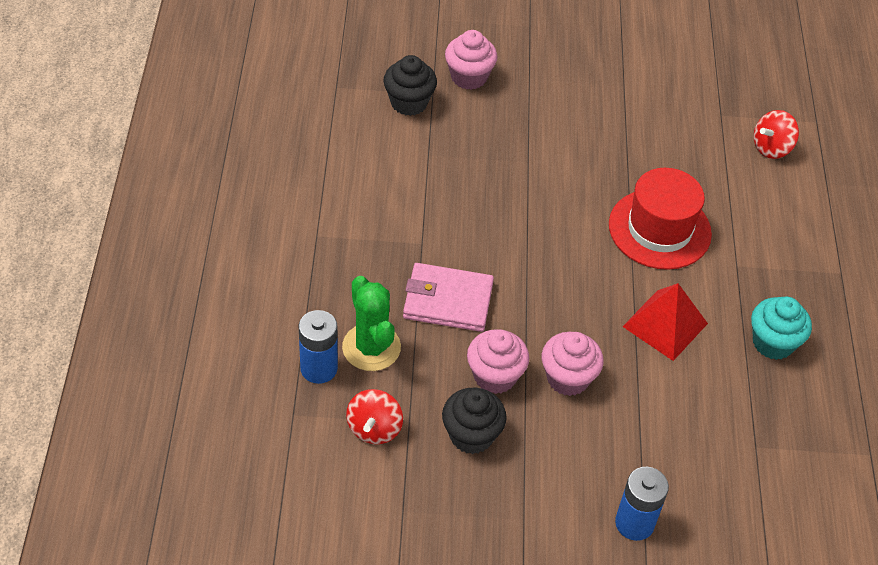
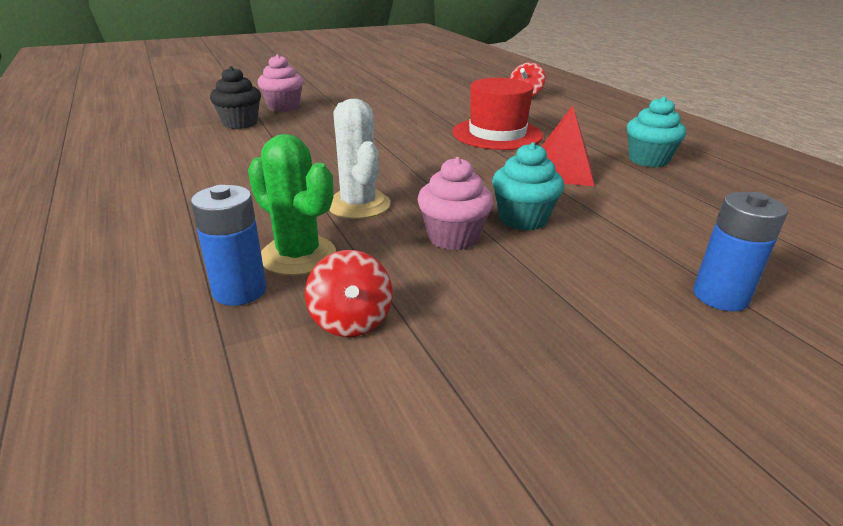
camera: 25 degrees left, 20 degrees down
pink wallet [403,263,494,332] -> white cactus [329,99,390,219]
black cupcake [442,388,507,454] -> none
pink cupcake [542,332,604,396] -> turquoise cupcake [492,142,564,231]

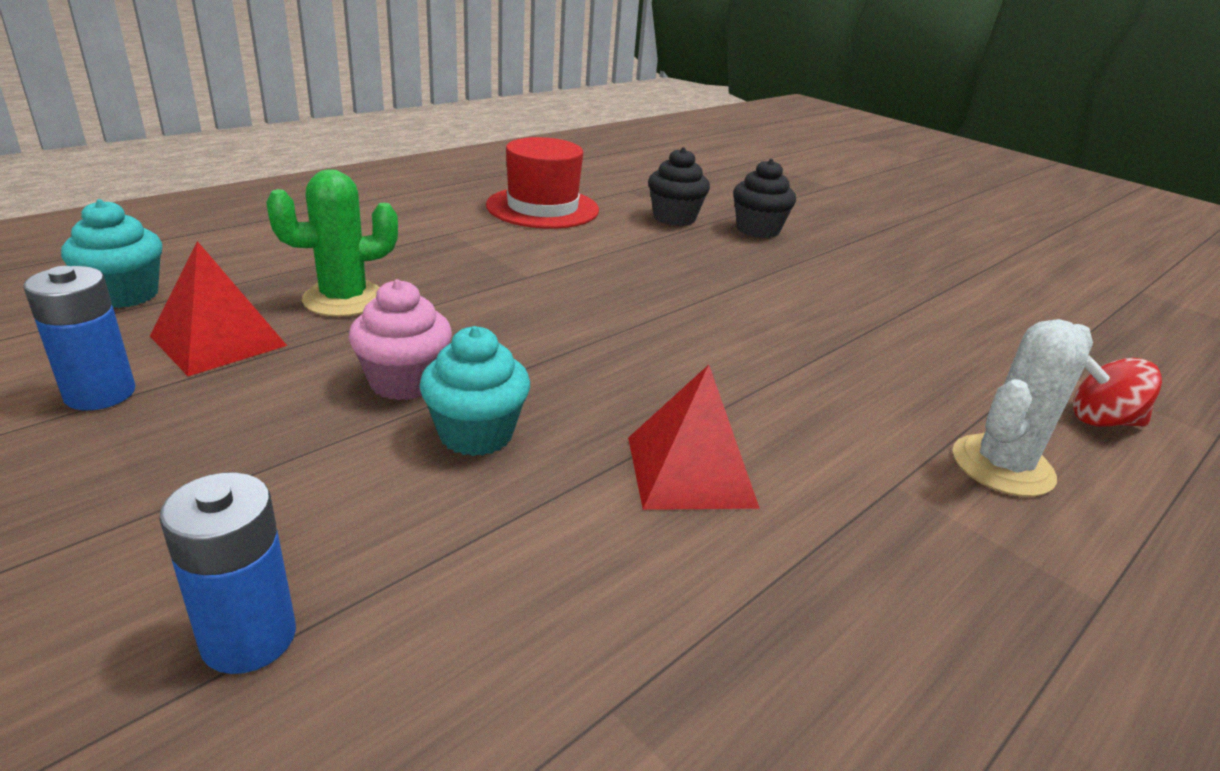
camera: 70 degrees right, 0 degrees up
blue battery [191,185,266,306] -> blue battery moved to [23,266,135,410]
green cactus [248,134,336,275] -> green cactus turned 45 degrees clockwise [266,169,398,317]
pink cupcake [258,54,303,112] -> black cupcake [733,159,796,238]
red spinning top [305,250,393,337] -> red pyramid [150,241,287,376]
white cactus [329,99,390,219] -> white cactus moved to [953,319,1093,497]
red hat [452,78,543,150] -> red hat moved to [486,137,599,229]
turquoise cupcake [627,96,686,167] -> turquoise cupcake moved to [61,199,162,308]

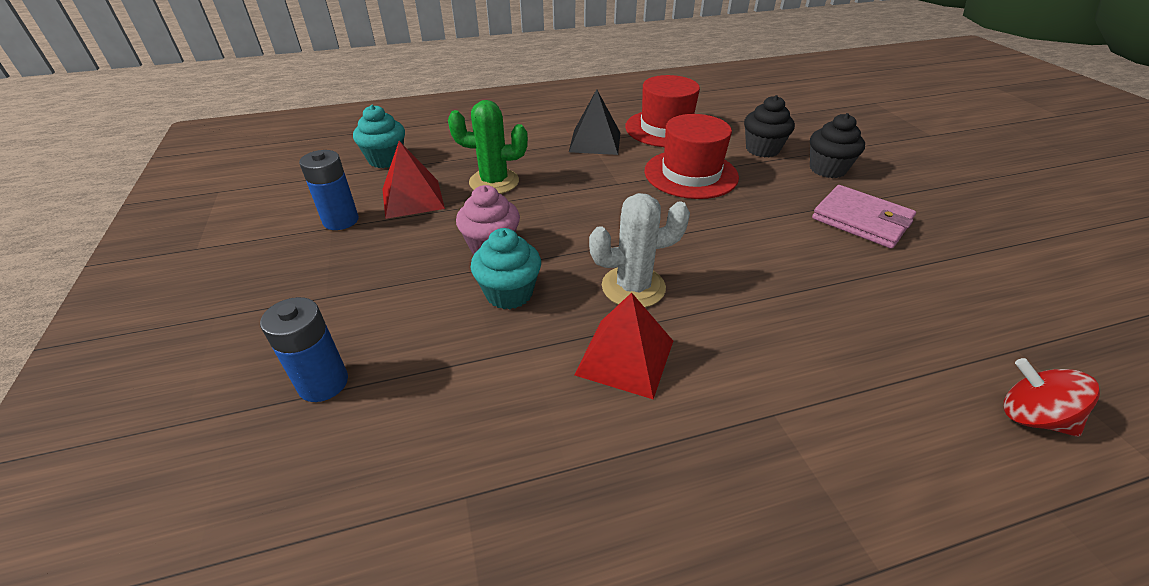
camera: 30 degrees right, 10 degrees up
white cactus [953,319,1093,497] -> white cactus moved to [589,193,690,307]
none -> black pyramid [569,89,620,155]
none -> red hat [644,114,739,199]
none -> pink wallet [812,185,916,249]

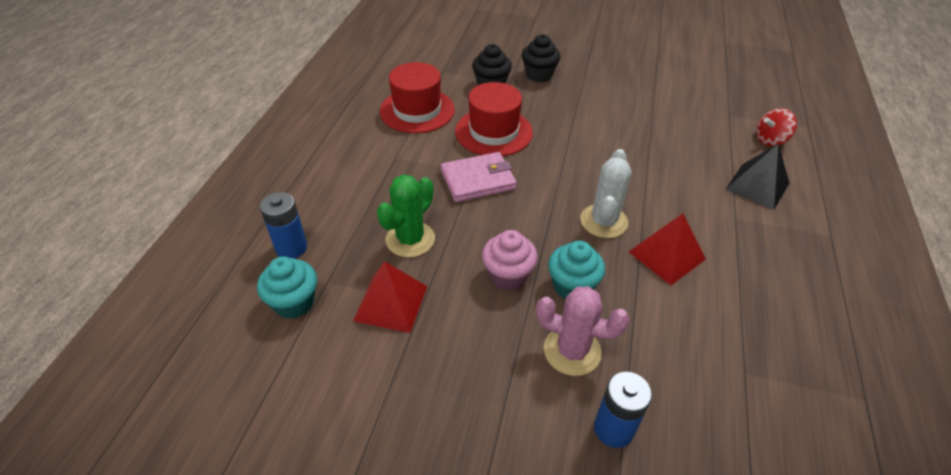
camera: 60 degrees left, 5 degrees up
blue battery [299,150,359,230] -> blue battery moved to [260,192,307,259]
black pyramid [569,89,620,155] -> black pyramid moved to [726,144,789,210]
pink wallet [812,185,916,249] -> pink wallet moved to [441,152,517,202]
none -> pink cactus [536,286,630,376]

